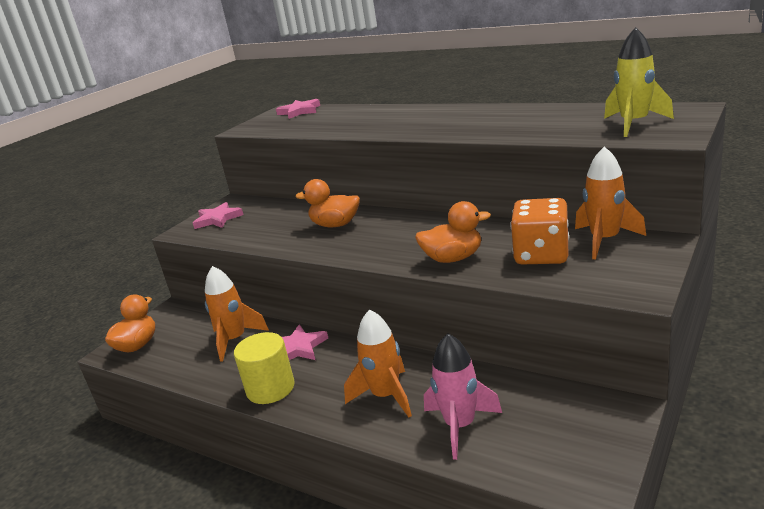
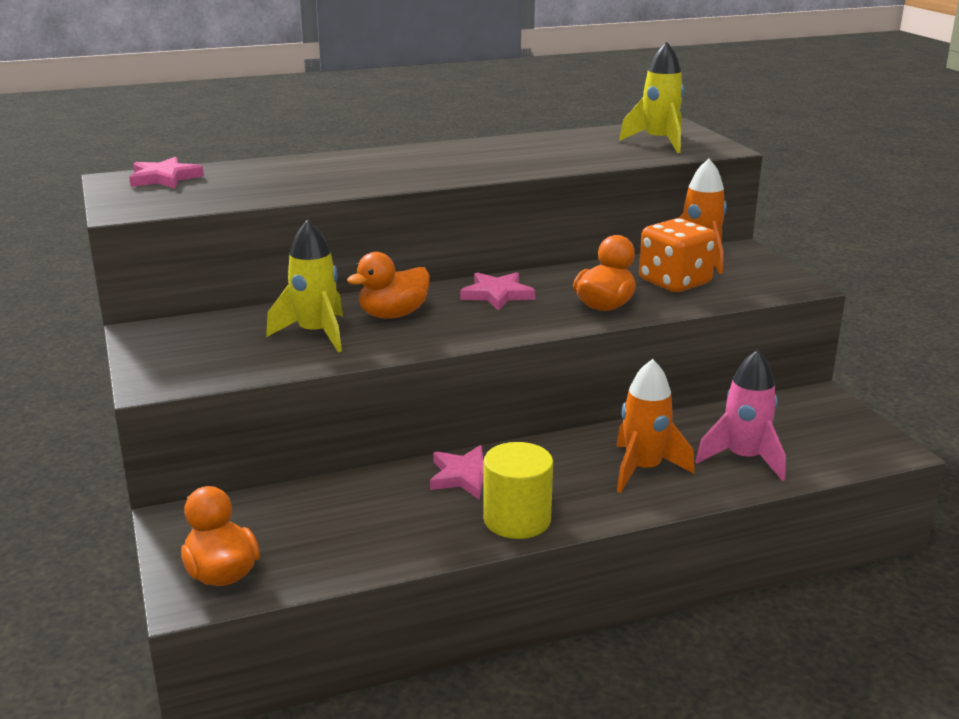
camera: 55 degrees left, 0 degrees up
pink star [193,202,243,229] -> pink star moved to [460,272,535,311]
orange rocket [205,266,269,361] -> none
none -> yellow rocket [266,219,343,352]

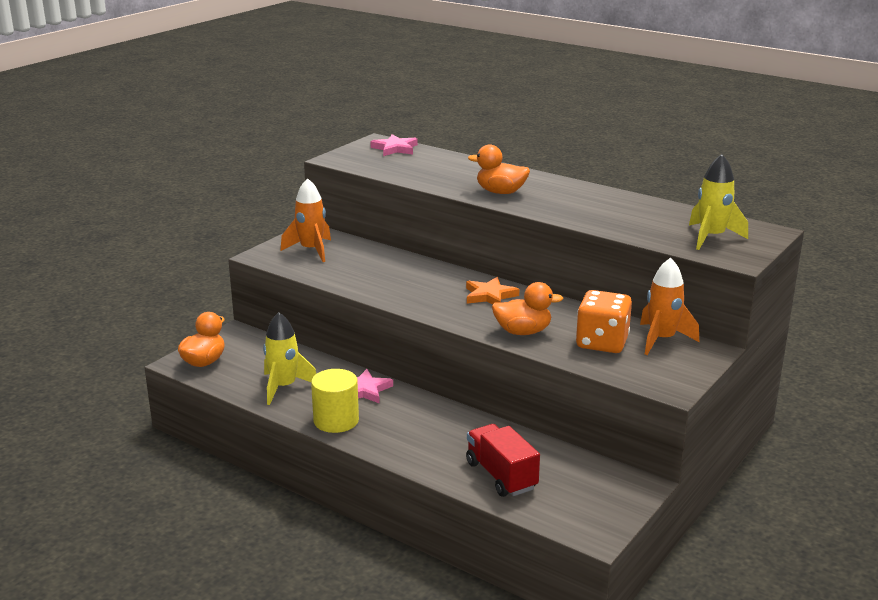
camera: 55 degrees right, 0 degrees up
yellow rocket [266,219,343,352] -> yellow rocket moved to [263,312,316,405]
orange duck [347,252,430,319] -> orange duck moved to [468,145,530,194]
pink star [460,272,535,311] -> orange star [466,277,519,305]
orange rocket [616,359,695,493] -> orange rocket moved to [280,178,331,262]
pink rocket [695,350,786,481] -> red truck [466,424,540,497]

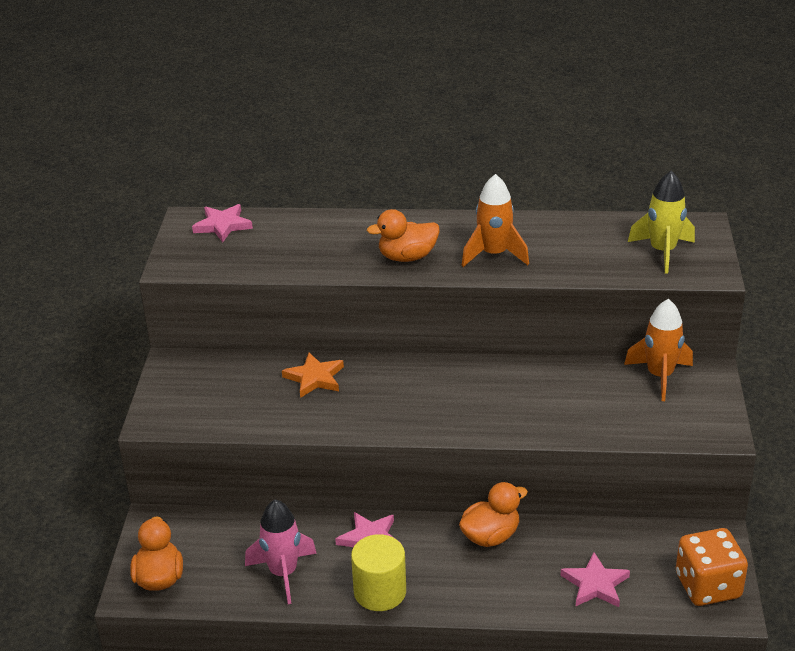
camera: 30 degrees left, 10 degrees up
yellow rocket [263,312,316,405] -> pink rocket [245,499,317,604]
orange rocket [280,178,331,262] -> orange rocket moved to [462,174,529,267]
orange star [466,277,519,305] -> orange star moved to [282,353,344,398]
red truck [466,424,540,497] -> pink star [560,552,630,607]
orange duck [492,282,563,335] -> orange duck moved to [459,482,528,547]
orange dice [576,290,632,353] -> orange dice moved to [676,528,748,606]

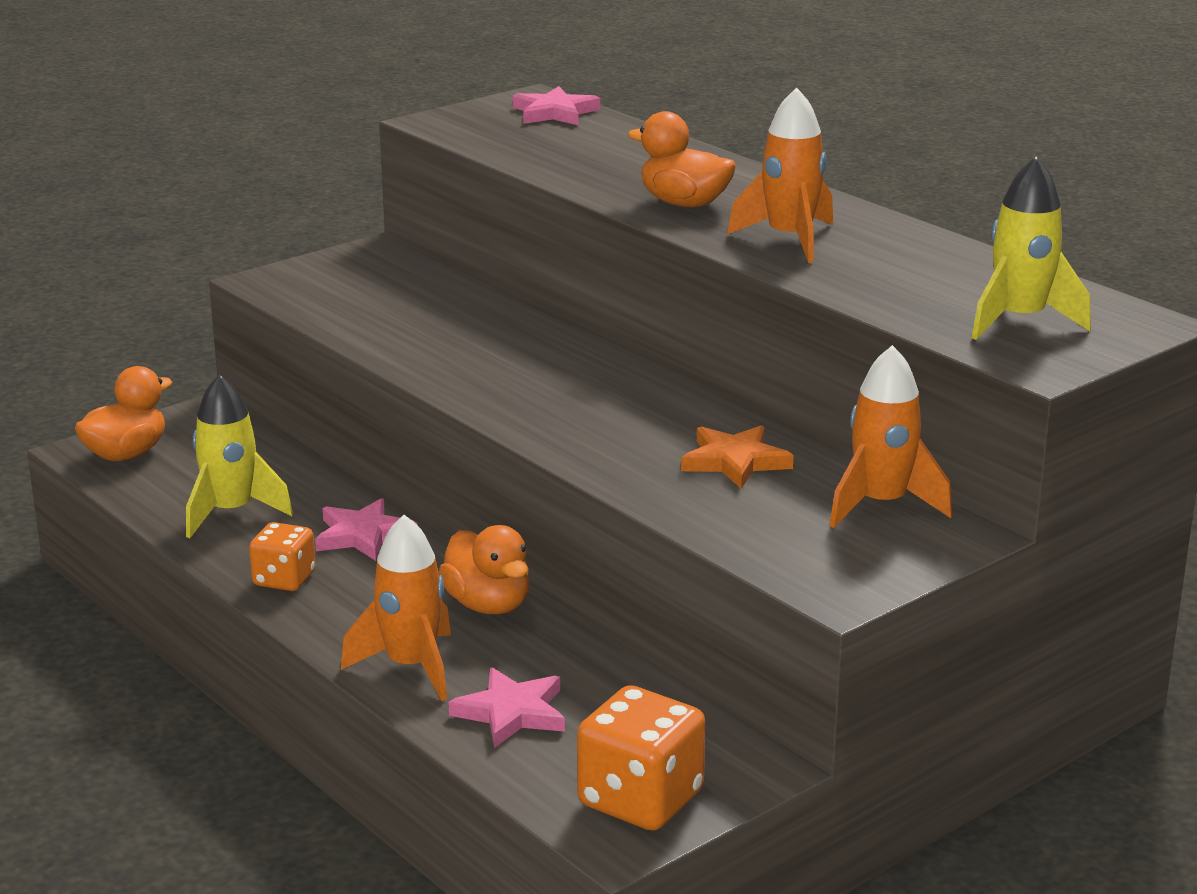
camera: 45 degrees right, 10 degrees down
pink rocket [245,499,317,604] -> yellow rocket [186,374,293,538]
orange star [282,353,344,398] -> orange star moved to [681,425,794,489]
yellow cylinder [351,534,406,611] -> orange dice [249,522,315,591]
orange duck [459,482,528,547] -> orange duck turned 45 degrees clockwise [439,525,529,614]
none -> orange rocket [341,515,451,701]

